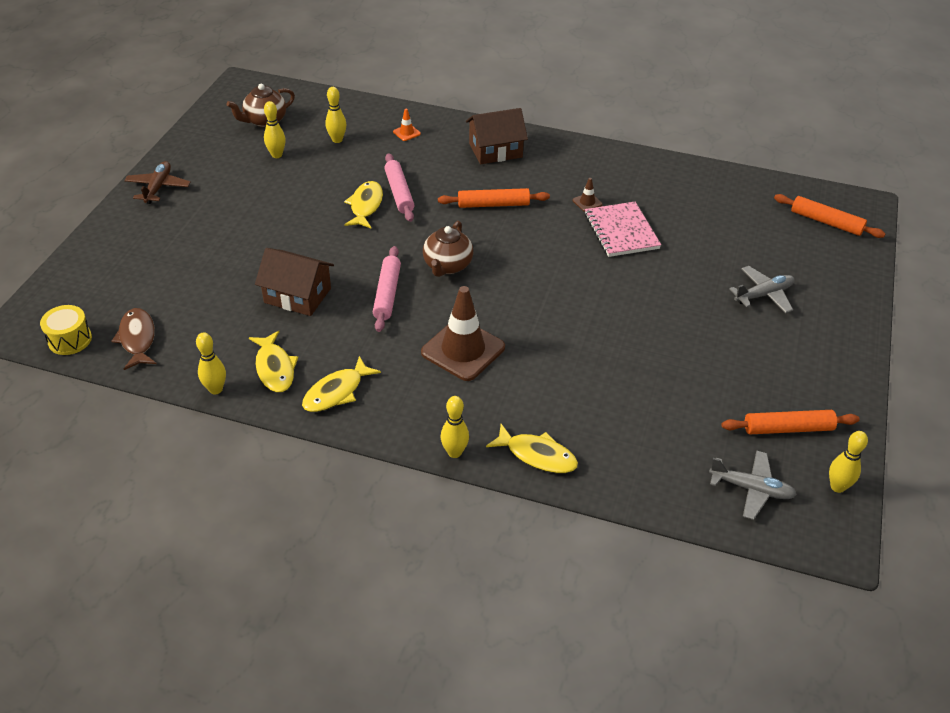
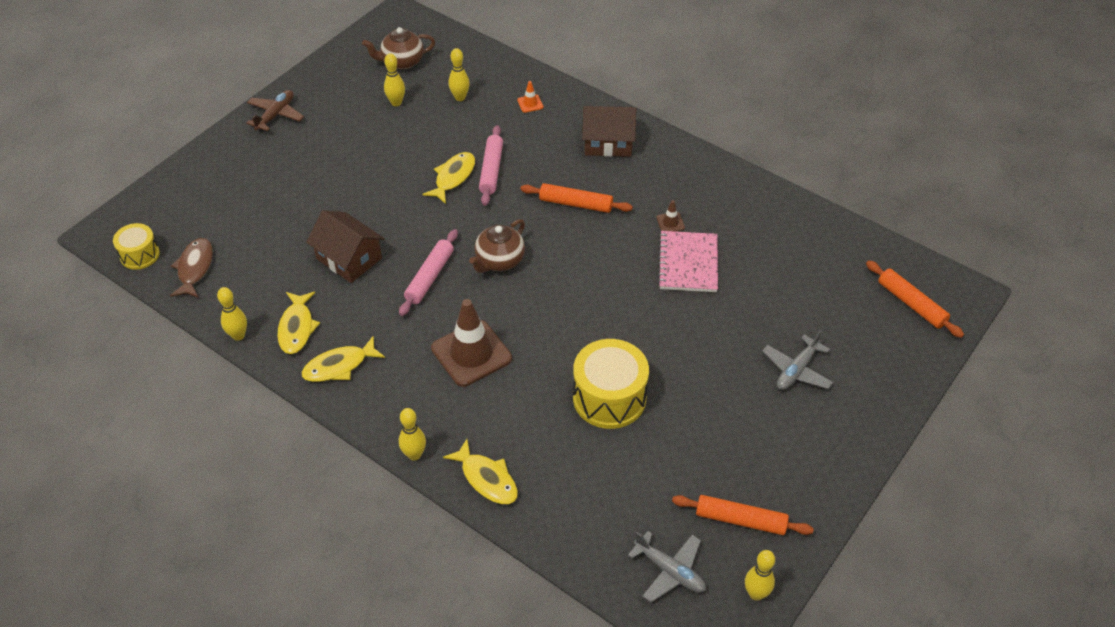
camera: 20 degrees right, 5 degrees up
grey plane [729,266,795,313] -> grey plane turned 135 degrees clockwise [762,330,833,390]
none -> yellow drum [573,339,649,429]

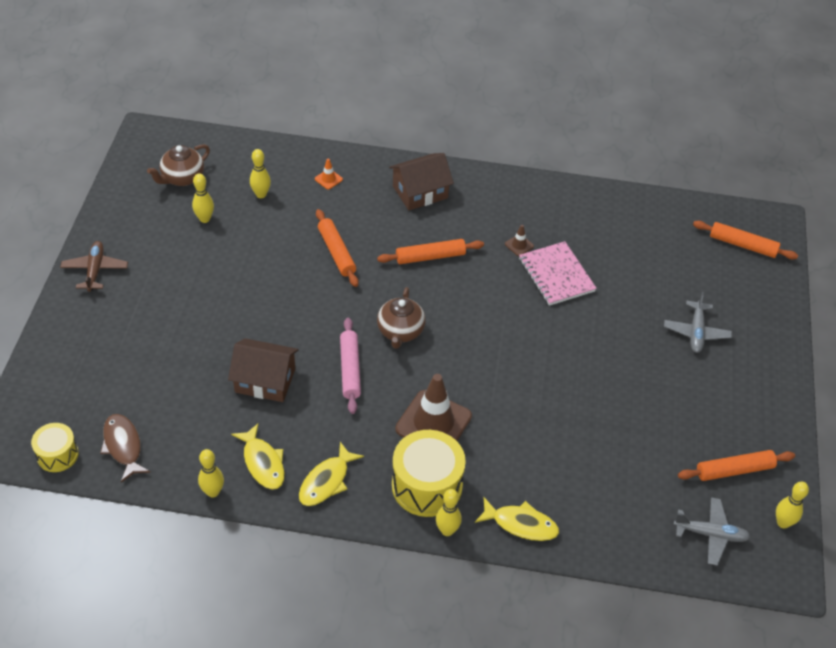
camera: 30 degrees left, 0 degrees up
yellow fish [422,152,475,204] -> none
pink rolling pin [479,125,503,206] -> orange rolling pin [316,209,359,287]
yellow drum [573,339,649,429] -> yellow drum moved to [392,430,466,517]

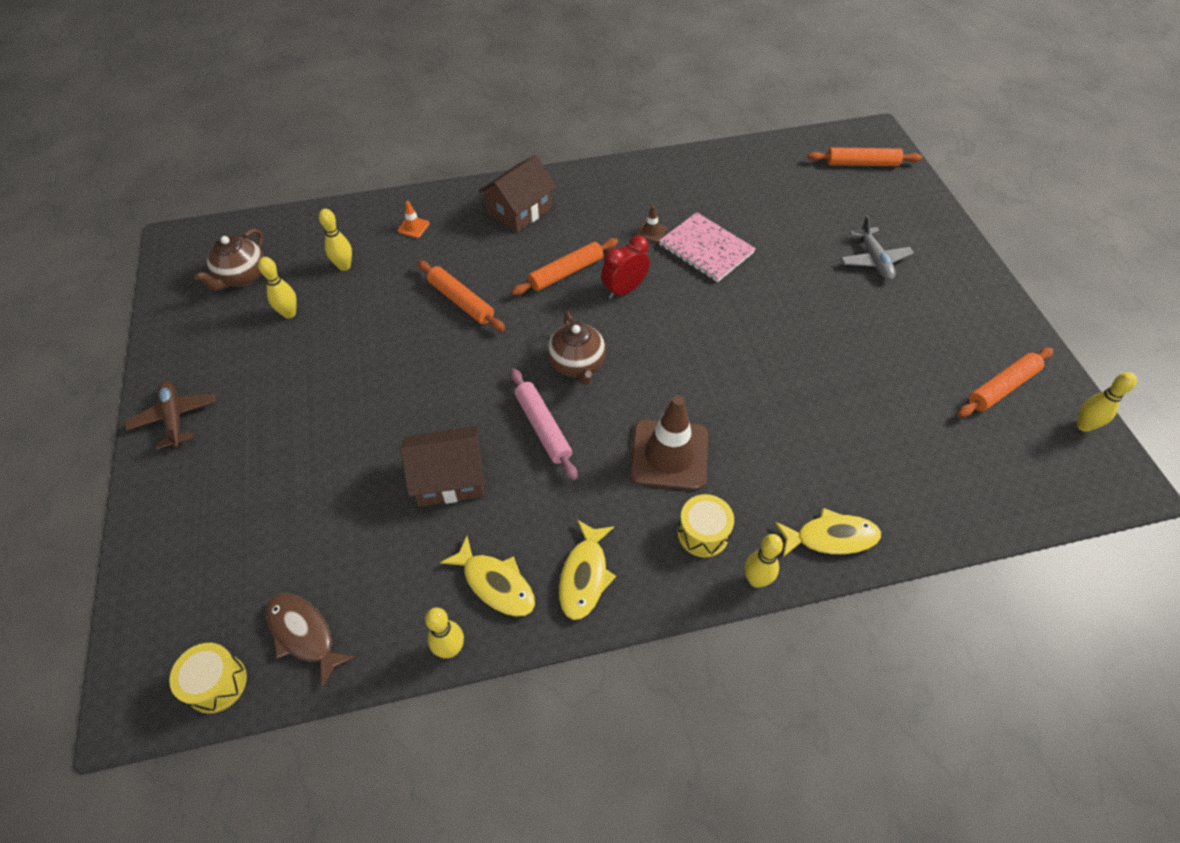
camera: 20 degrees left, 5 degrees up
yellow drum [392,430,466,517] -> yellow drum [677,494,734,558], size x0.58
grey plane [674,497,750,565] -> none
none -> red clock [601,236,650,299]

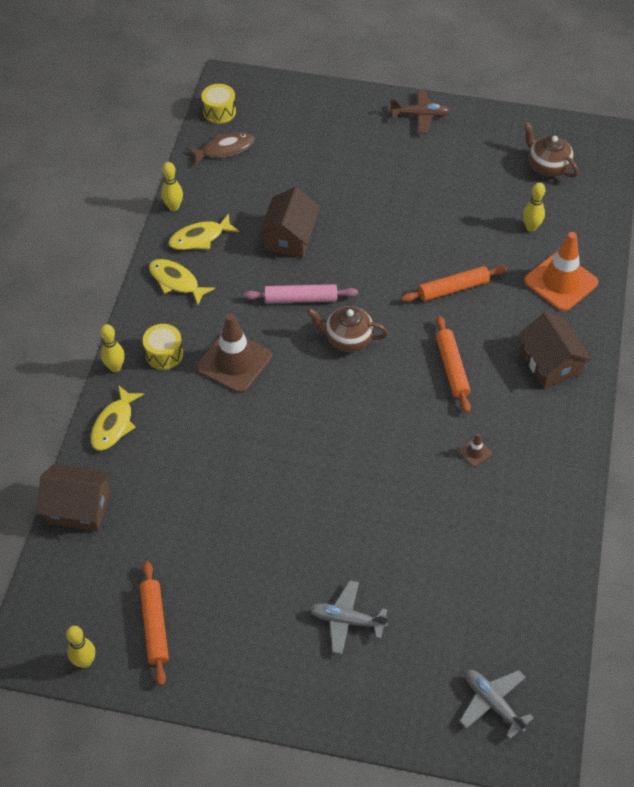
camera: 115 degrees right, 0 degrees up
yellow bowling pin [258,257,297,319] -> none
orange traffic cone [397,201,430,238] -> orange traffic cone [524,232,598,311], size x2.39
red clock [601,236,650,299] -> none
pink notebook [659,212,756,282] -> none
orange rolling pin [808,147,922,166] -> grey plane [460,670,534,739]
none -> brown house [37,464,111,531]

